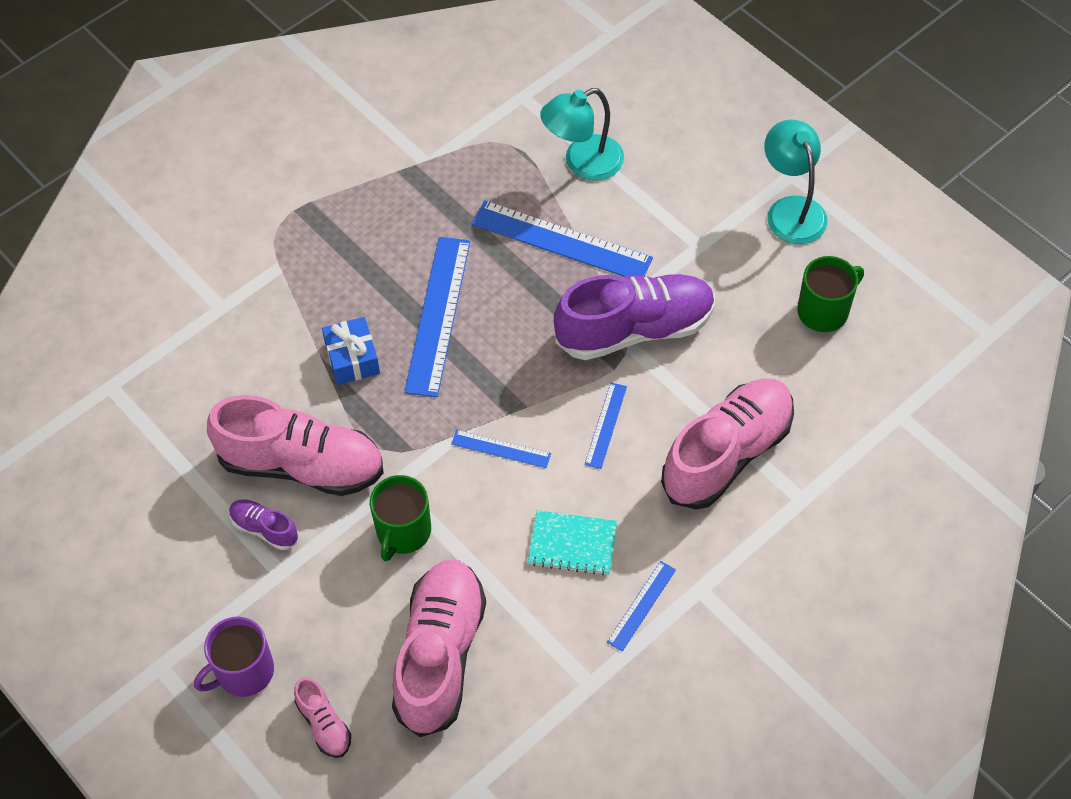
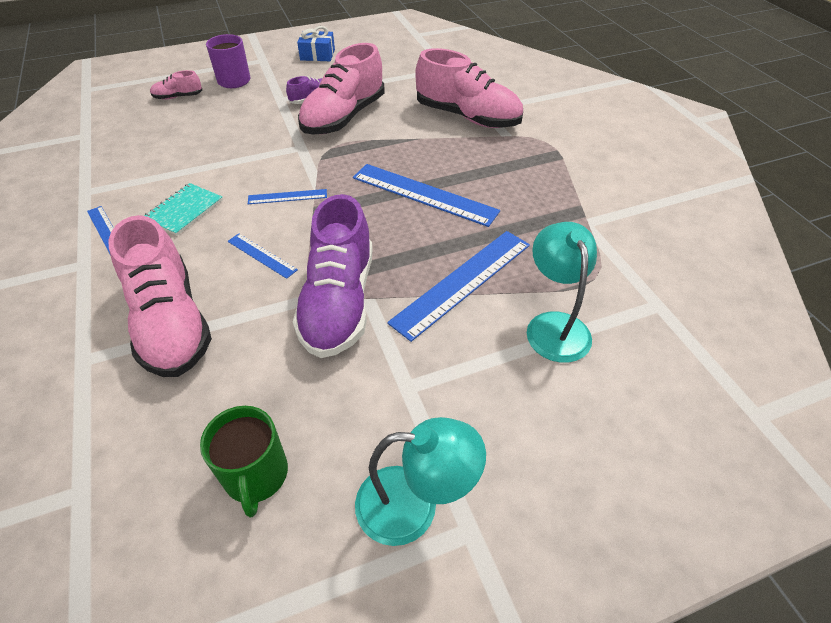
camera: 110 degrees right, 10 degrees down
blue gift [322,317,380,385] -> blue gift moved to [297,26,335,61]
green mug [370,475,431,562] -> none
pink shoe [392,559,486,737] -> pink shoe moved to [415,48,523,128]
blue ruler [451,430,551,468] -> blue ruler turned 45 degrees clockwise [248,189,327,204]

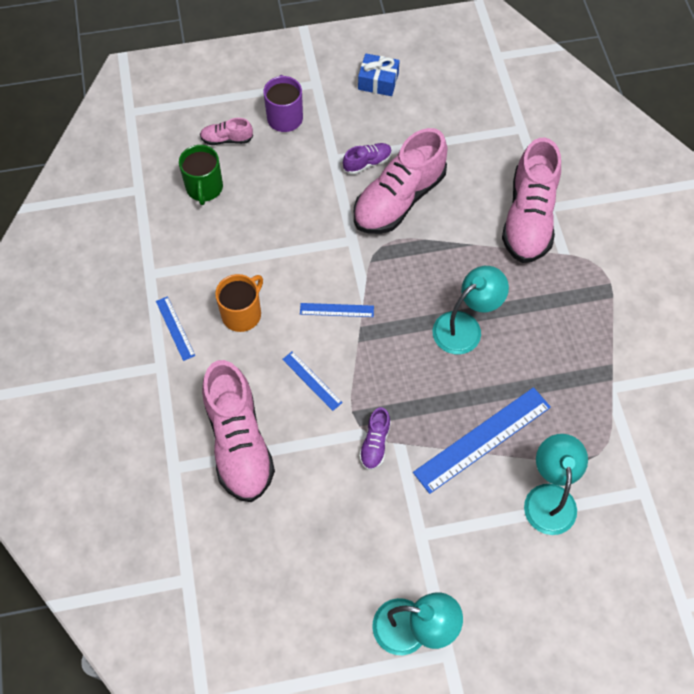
camera: 10 degrees right, 15 degrees up
turquoise notebook [145,183,223,236] -> orange mug [215,274,263,332]
green mug [200,406,288,518] -> green mug moved to [179,145,223,205]
purple shoe [293,194,373,358] -> purple shoe [359,407,391,470], size x0.45
blue ruler [353,164,500,227] -> turquoise lamp [433,266,509,354]
pink shoe [415,48,523,128] -> pink shoe turned 60 degrees clockwise [502,138,561,263]

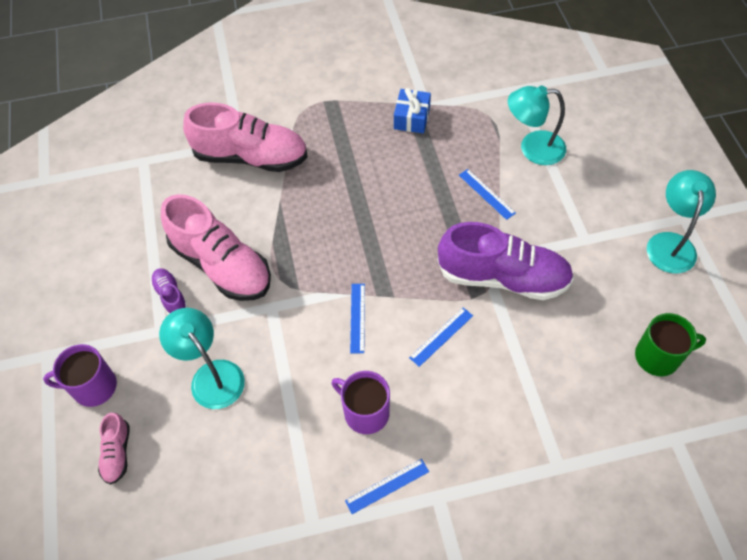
camera: 90 degrees left, 5 degrees down
green mug [179,145,223,205] -> green mug moved to [635,313,706,376]
pink shoe [202,360,275,502] -> none
orange mug [215,274,263,332] -> purple mug [332,371,390,434]
blue gift [358,54,400,96] -> blue gift moved to [394,88,431,133]
purple shoe [359,407,391,470] -> purple shoe [437,222,574,300], size x2.22
blue ruler [413,387,551,494] -> blue ruler [459,169,516,220], size x0.50
turquoise lamp [433,266,509,354] -> turquoise lamp moved to [159,308,245,409]

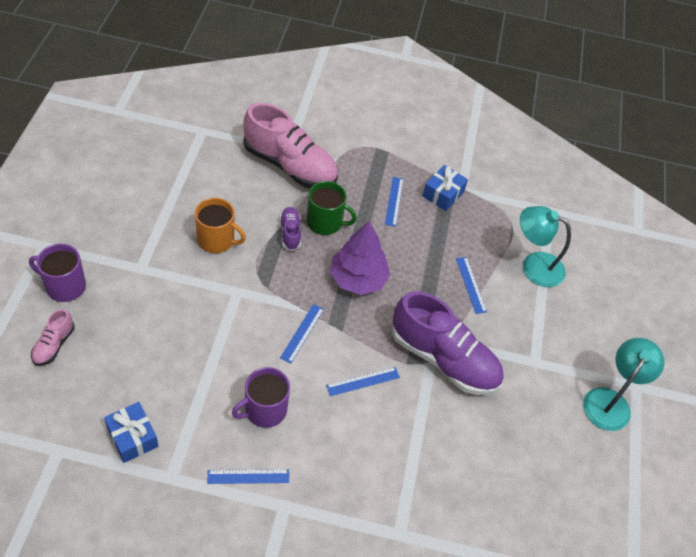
camera: 15 degrees right, 5 degrees down
purple shoe [150,268,188,315] -> purple shoe moved to [280,207,301,251]
turquoise lamp [159,308,245,409] -> none
pink shoe [161,194,271,301] -> orange mug [195,198,246,253]
purple mug [332,371,390,434] -> purple mug turned 90 degrees counterclockwise [232,367,290,428]
green mug [635,313,706,376] -> green mug moved to [307,181,357,235]
none -> blue gift [104,402,158,463]
none -> purple tree [330,221,390,295]
none -> blue ruler [385,177,404,227]

